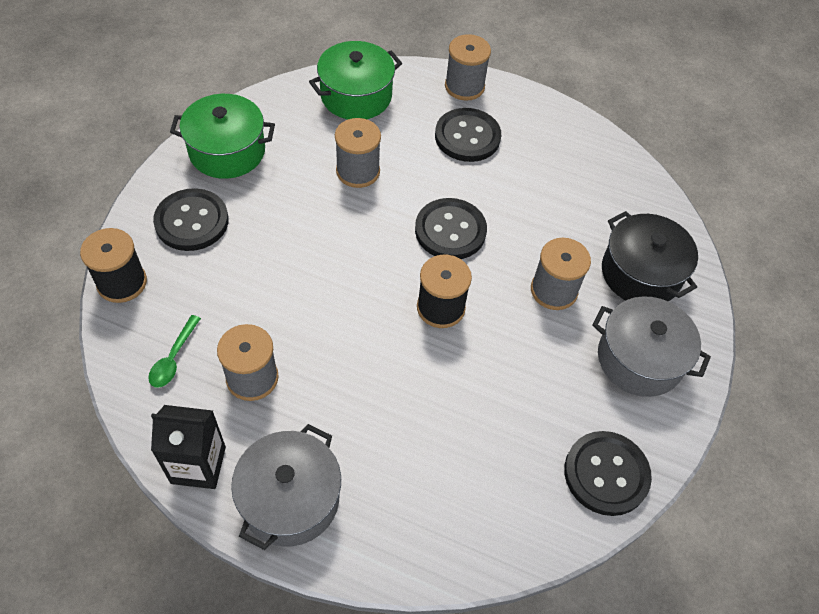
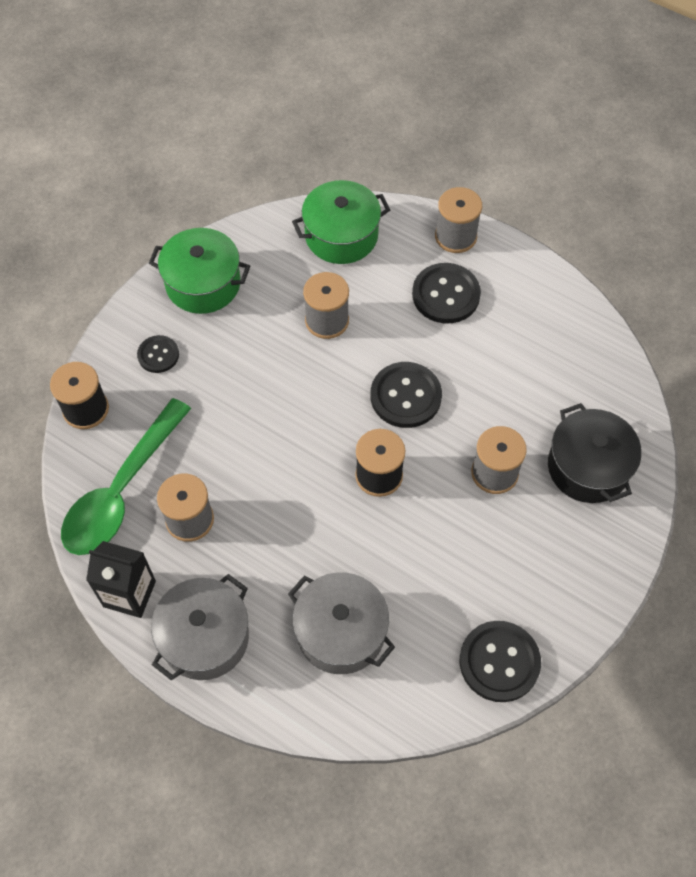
camera: 15 degrees right, 5 degrees up
green spoon [148,315,201,388] -> green spoon [61,398,191,555], size x2.36
black button [153,188,229,251] -> black button [137,335,179,373], size x0.59
grey pot [592,296,711,397] -> grey pot moved to [288,572,395,674]

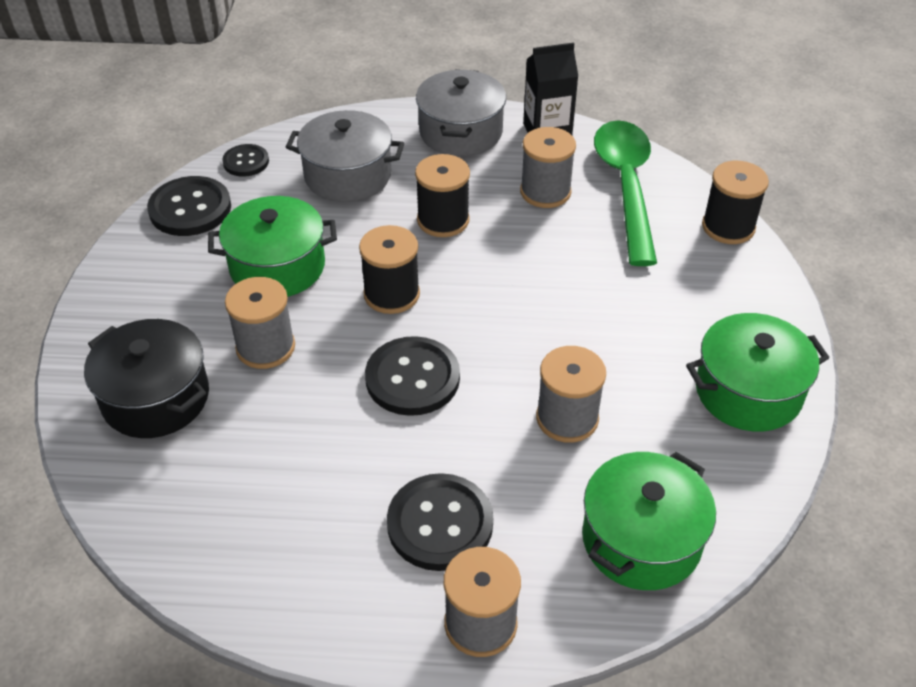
camera: 150 degrees right, 15 degrees down
black button [137,335,179,373] -> black button moved to [222,144,269,177]
none -> green pot [208,196,337,297]
none -> black spool [415,154,470,237]

